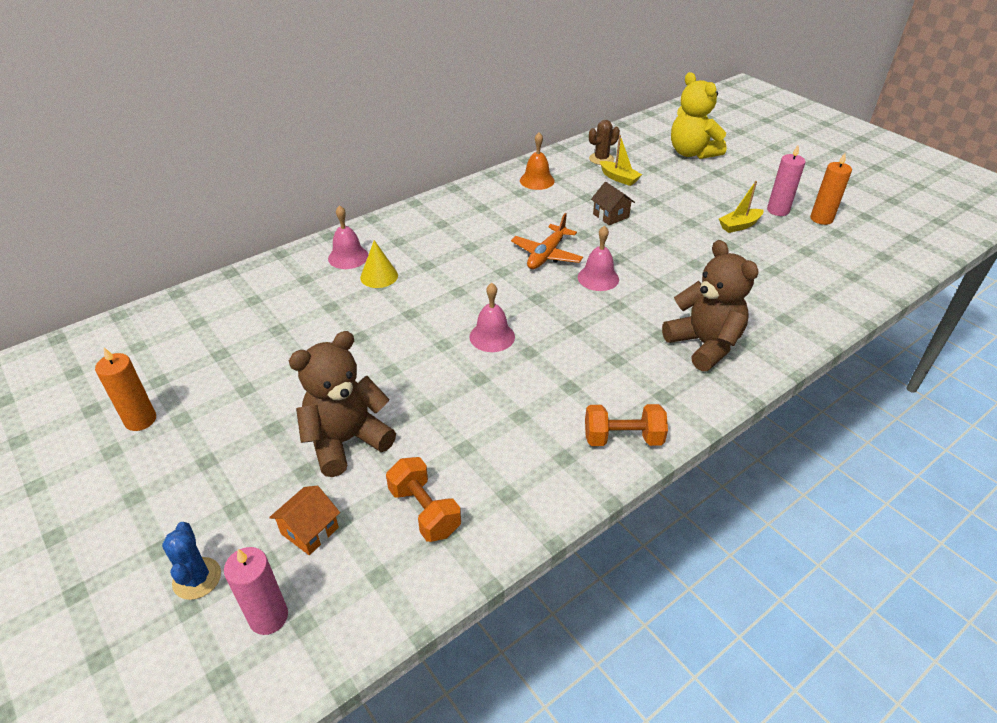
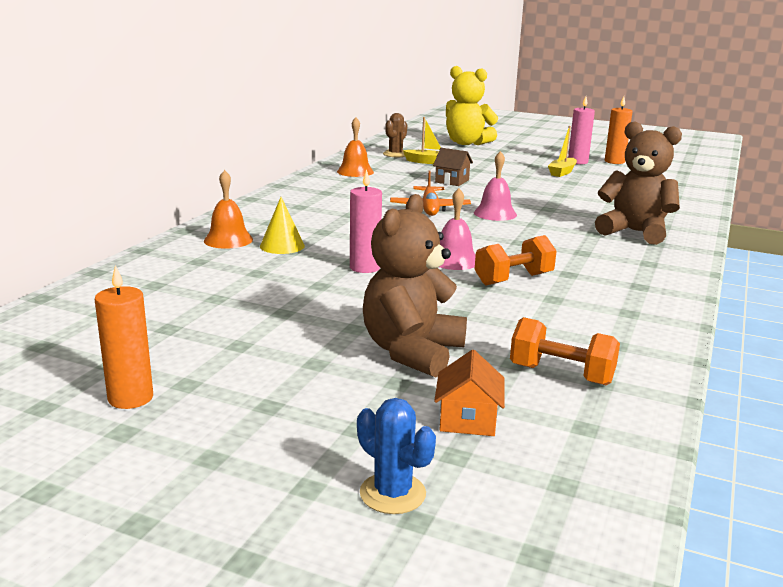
camera: 30 degrees left, 20 degrees down
pink candle [224,547,288,635] -> pink candle moved to [350,169,382,273]
pink bell [328,205,368,269] -> orange bell [204,170,253,249]
orange dumbbell [585,404,668,446] -> orange dumbbell moved to [475,235,557,285]

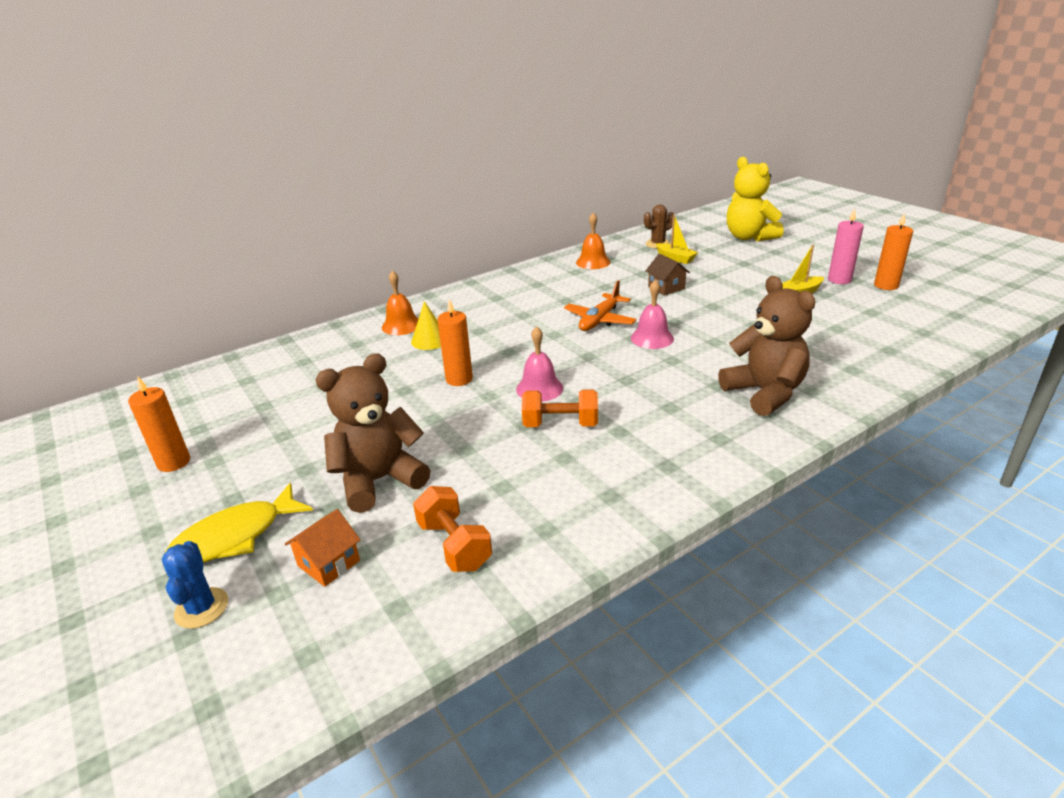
camera: 35 degrees right, 10 degrees up
pink candle [350,169,382,273] -> orange candle [437,299,473,386]
none -> yellow fish [164,483,313,563]

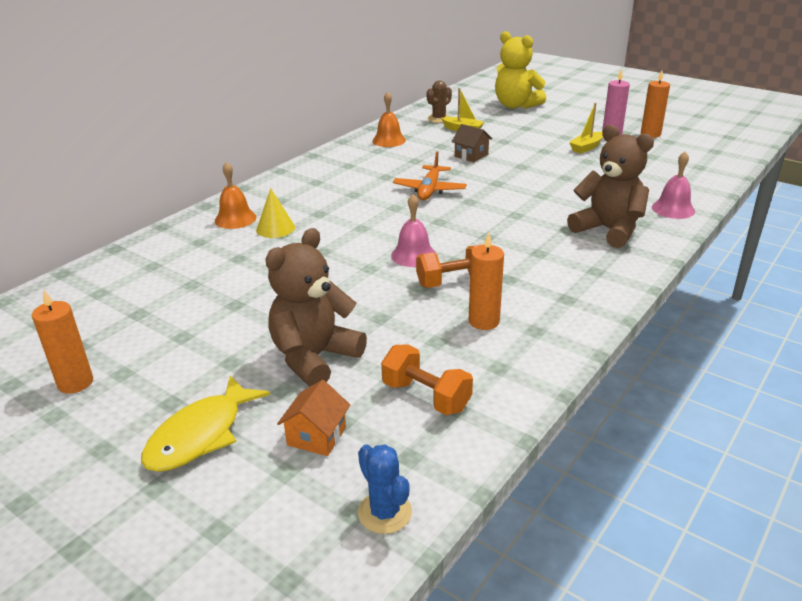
camera: 20 degrees left, 0 degrees up
blue cactus [162,541,228,629] -> blue cactus moved to [358,444,412,534]
orange candle [437,299,473,386] -> orange candle moved to [469,232,504,330]
pink bell [631,280,674,349] -> pink bell moved to [652,152,695,219]

